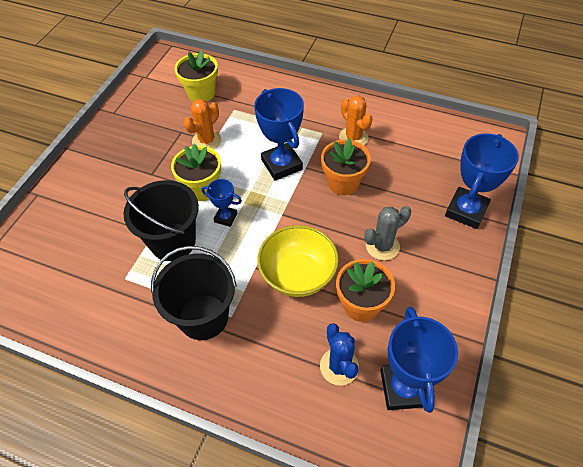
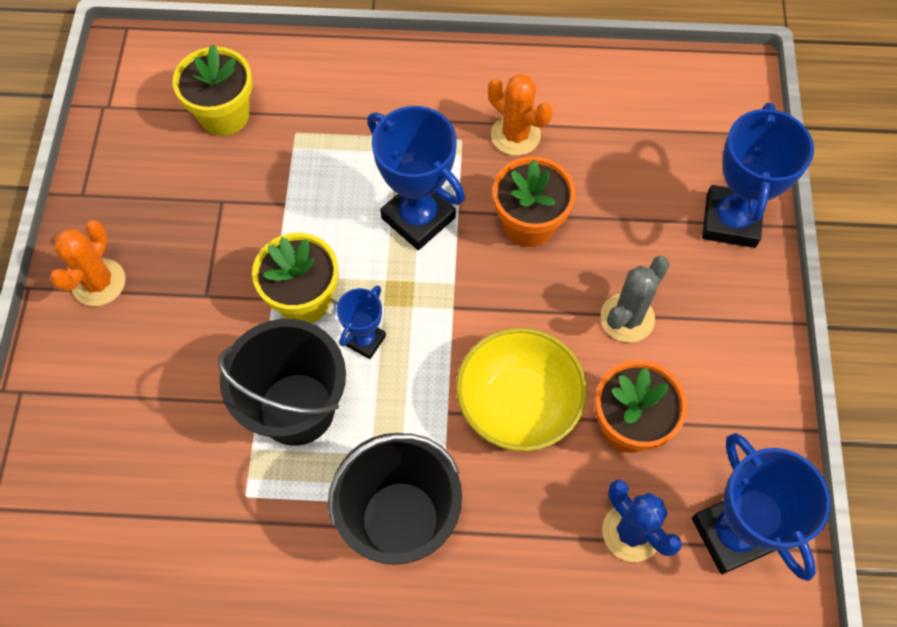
camera: 20 degrees left, 10 degrees up
orange cactus [184,99,221,149] -> orange cactus moved to [50,220,125,306]
blue trophy [202,179,242,227] -> blue trophy turned 60 degrees counterclockwise [337,285,386,359]

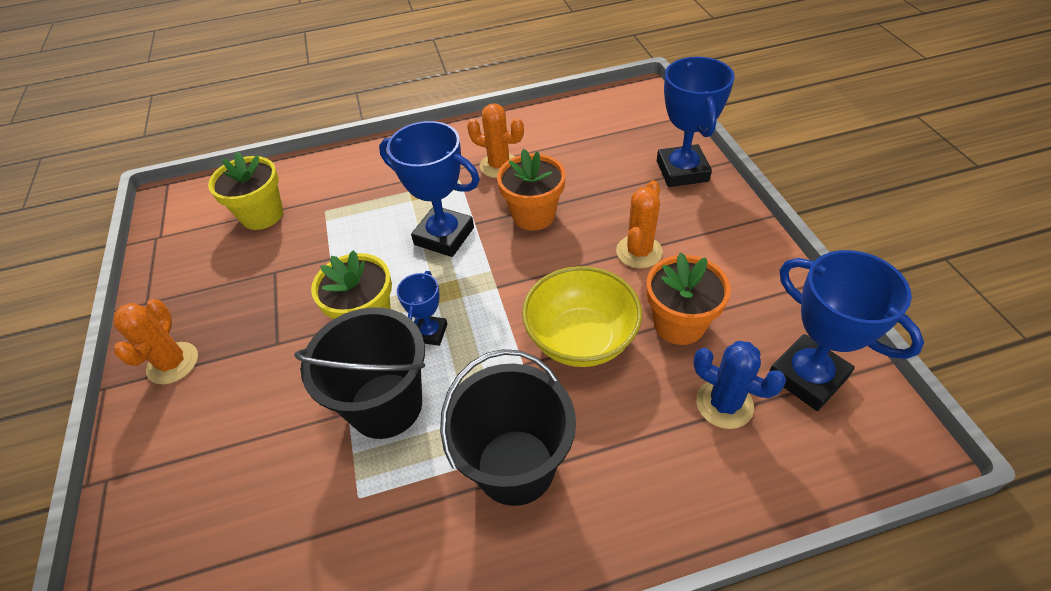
camera: 15 degrees left, 15 degrees down
grey cactus [601,256,670,342] -> orange cactus [616,180,663,268]

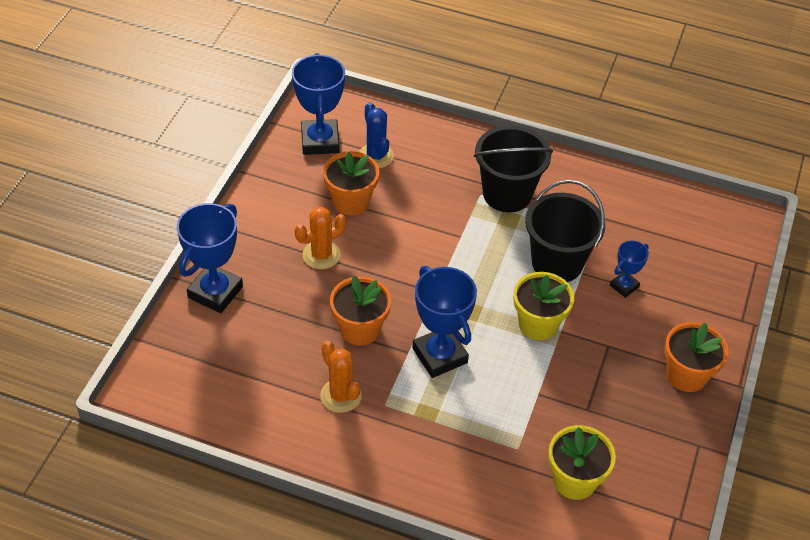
camera: 150 degrees left, 0 degrees up
orange cactus [114,299,198,384] -> orange flower pot [664,322,729,392]
blue trophy [397,271,447,346] -> blue trophy moved to [610,241,649,298]
yellow bowl [522,266,642,367] -> none

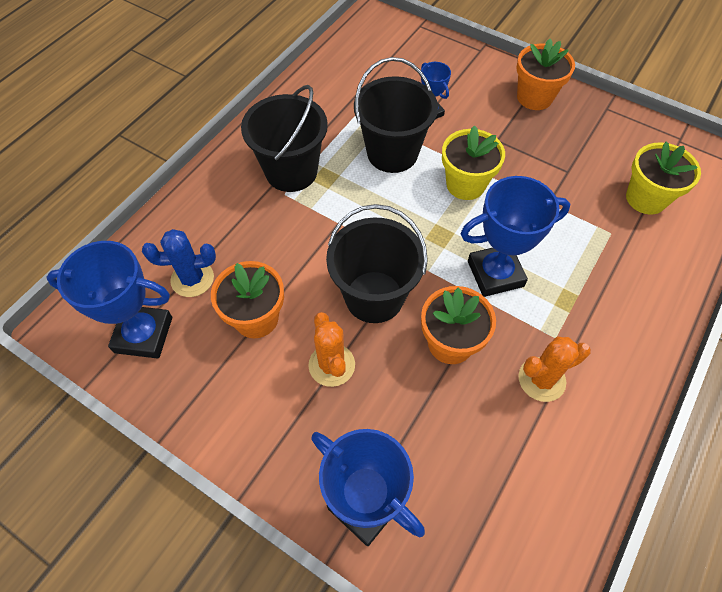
camera: 75 degrees left, 10 degrees up
none -> black bucket [326,204,428,323]

